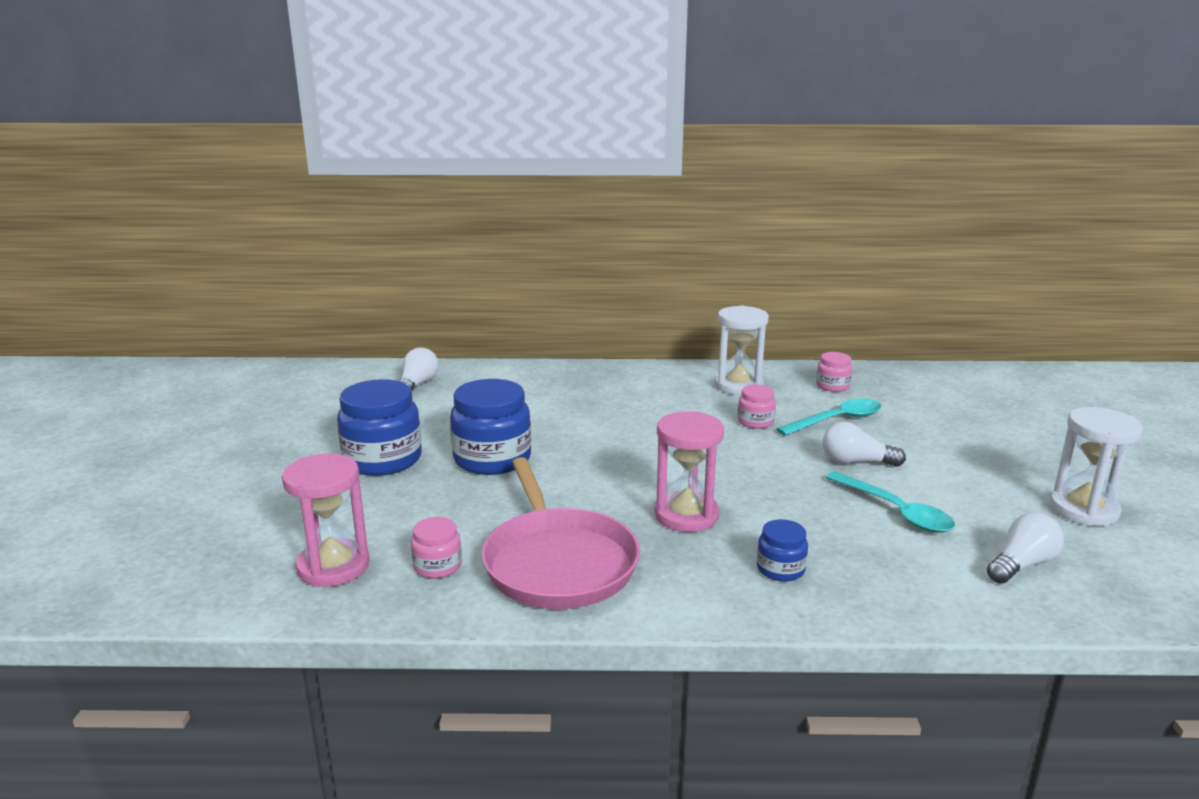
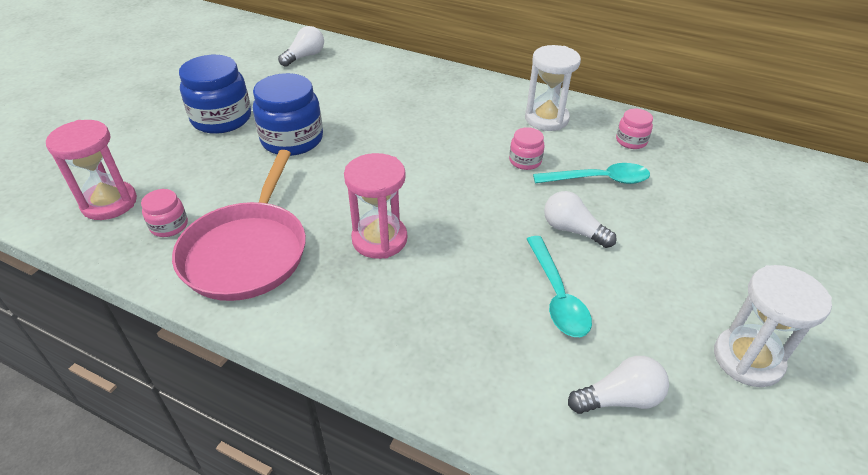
camera: 25 degrees right, 20 degrees up
blue jar [757,519,808,581] -> none

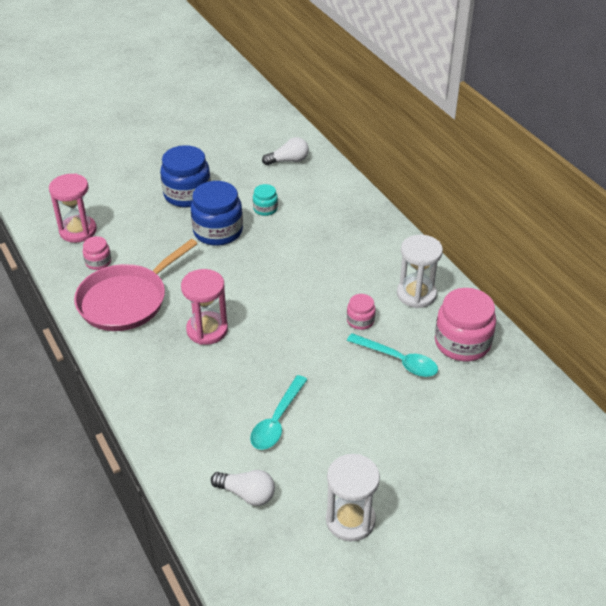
camera: 35 degrees right, 0 degrees up
white light bulb [544,191,617,248] -> none
pink jar [616,109,653,149] -> pink jar [435,288,496,361], size x1.98
none -> turquoise jar [253,184,278,216]

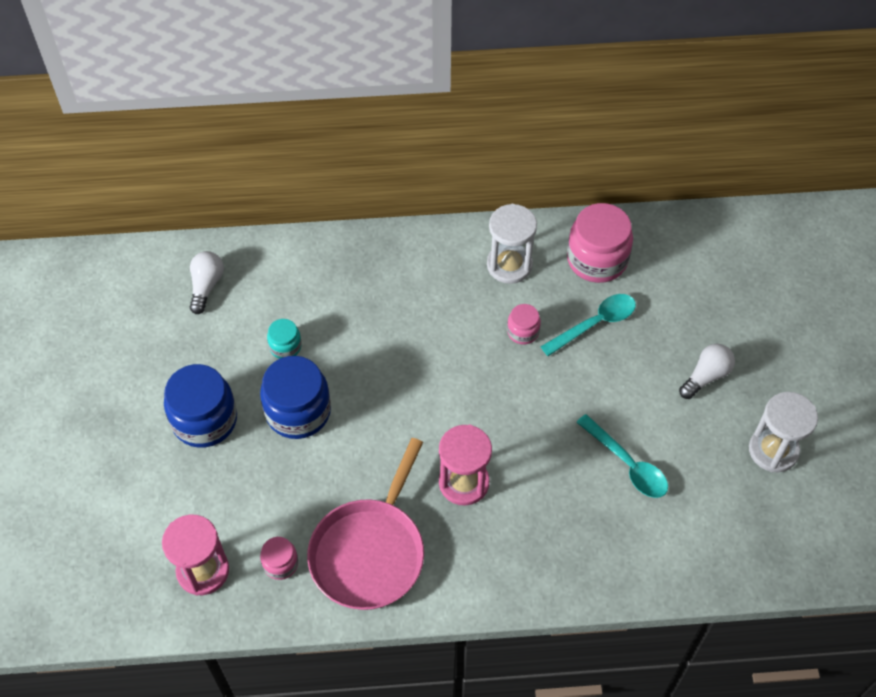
camera: 65 degrees left, 15 degrees up
pink pan [74,239,198,331] -> pink pan turned 45 degrees clockwise [307,438,424,610]
white light bulb [211,470,275,506] -> white light bulb moved to [679,344,735,399]

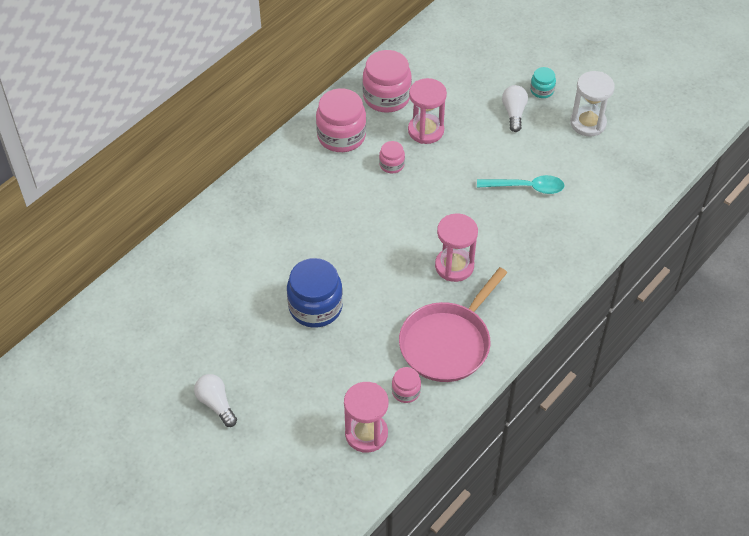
camera: 45 degrees left, 5 degrees down
blue jar [164,364,237,448] -> none
white light bulb [190,251,224,314] -> white light bulb moved to [194,374,237,427]
turquoise jar [267,319,302,359] -> turquoise jar moved to [530,67,556,98]
pink pan [307,438,424,610] -> pink pan turned 60 degrees clockwise [399,267,507,382]
white hourglass [487,204,537,284] -> pink jar [316,88,366,152]
turquoise spoon [540,294,636,356] -> pink hourglass [408,78,447,144]

